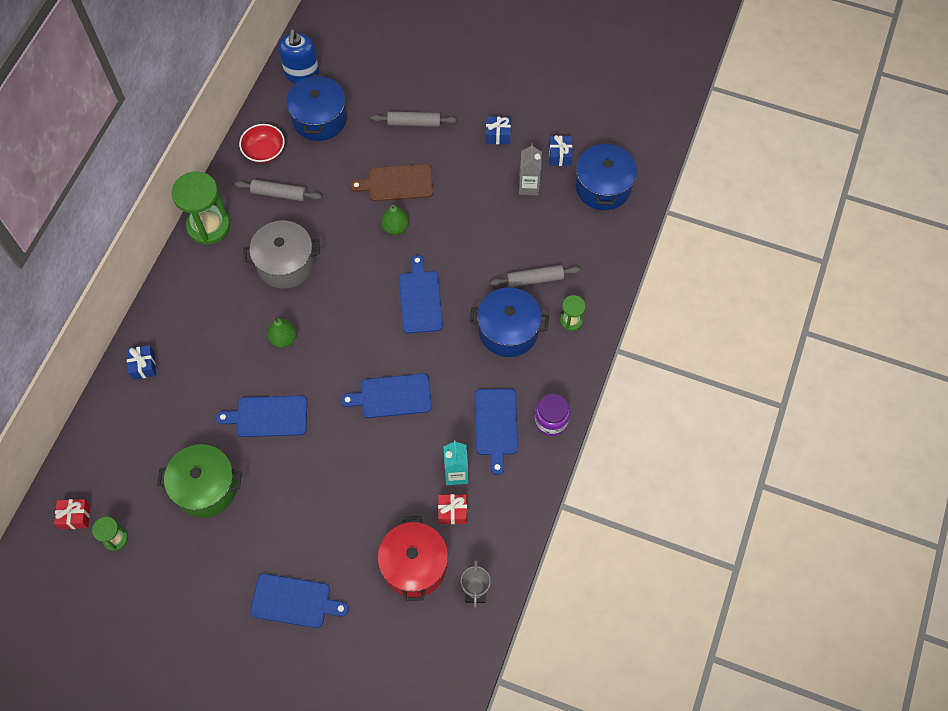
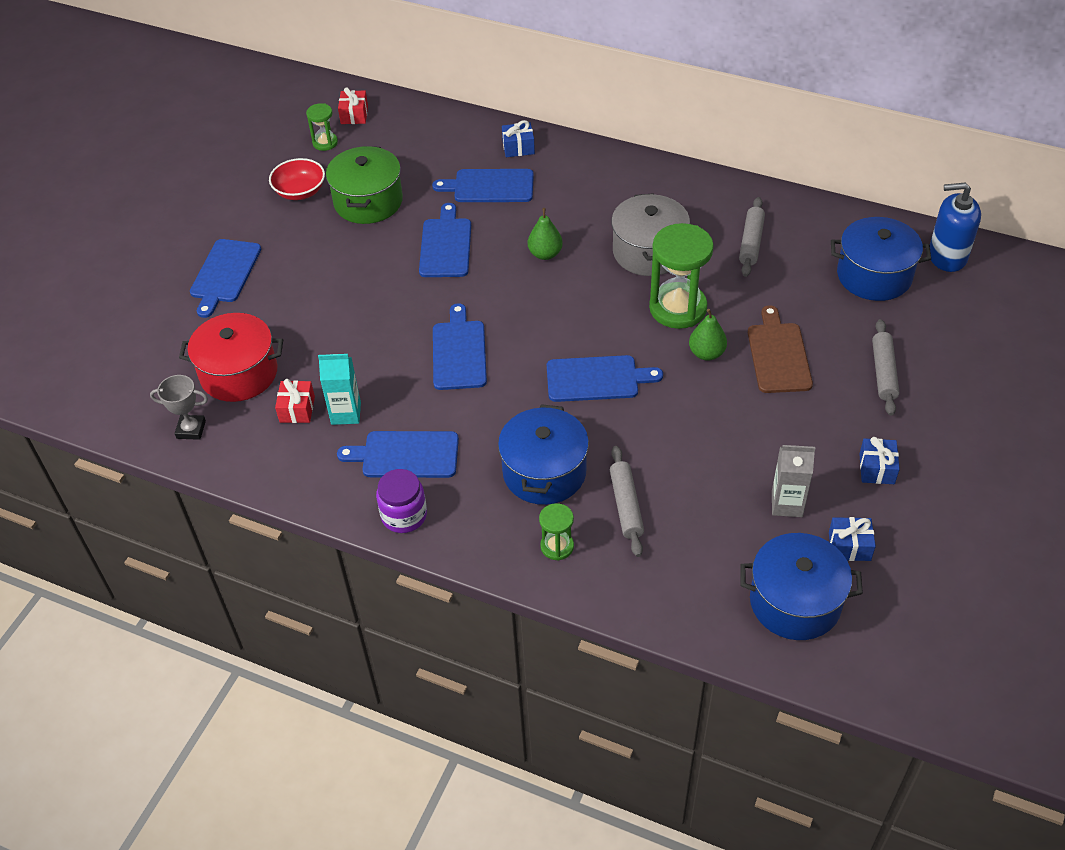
camera: 95 degrees right, 15 degrees down
green hourglass [172,171,230,245] -> green hourglass moved to [649,223,714,329]
red bowl [239,124,285,163] -> red bowl moved to [269,158,325,200]
none -> blue cutting board [432,169,534,202]

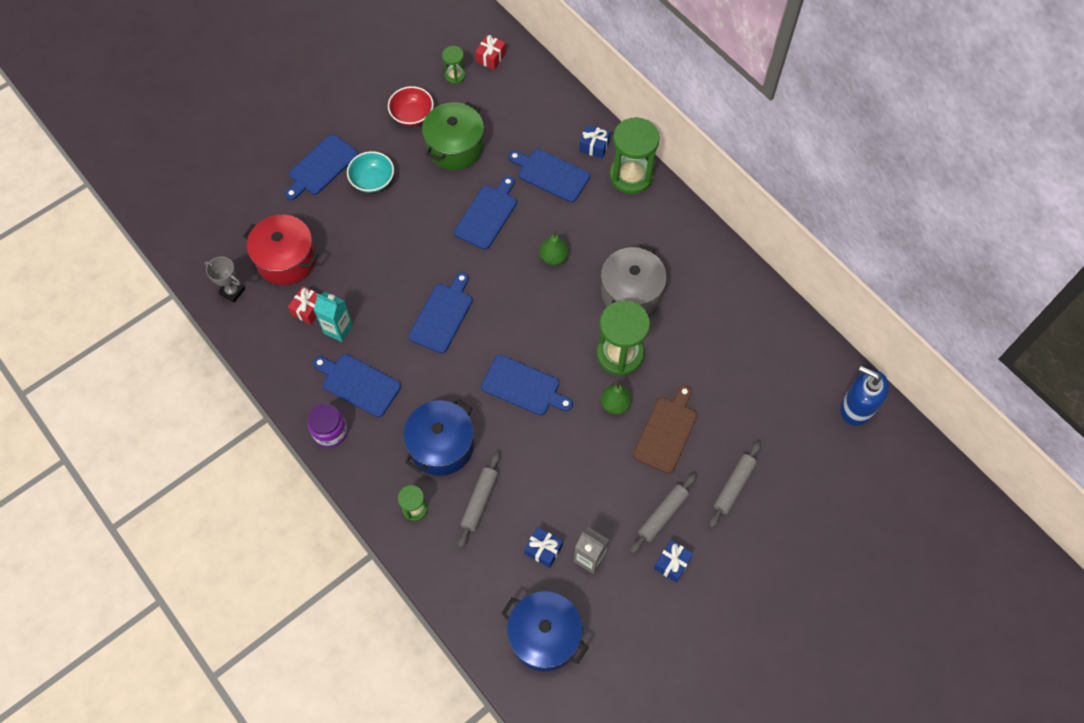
camera: 25 degrees right, 15 degrees up
grey rolling pin [739,197,765,277] -> grey rolling pin moved to [630,473,697,553]
blue gift [829,517,876,561] -> blue gift moved to [524,527,563,568]
blue pot [831,217,931,301] -> none
none -> turquoise bowl [347,151,394,193]
none -> green hourglass [609,117,660,194]

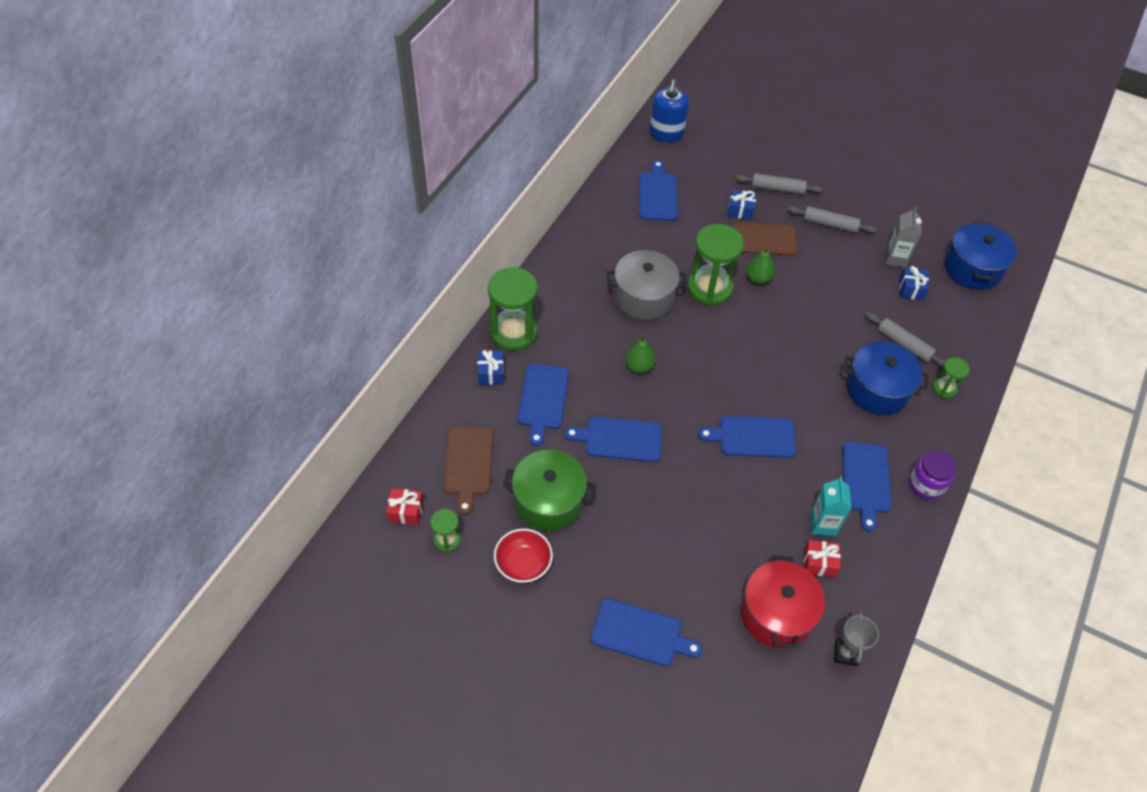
camera: 115 degrees left, 10 degrees down
turquoise bowl [347,151,394,193] -> none
grey rolling pin [458,452,500,548] -> grey rolling pin turned 45 degrees clockwise [865,312,946,368]
blue cutting board [481,355,573,415] -> blue cutting board moved to [639,160,678,221]
blue gift [654,540,693,583] -> blue gift moved to [727,189,756,220]
none -> brown cutting board [443,426,493,515]

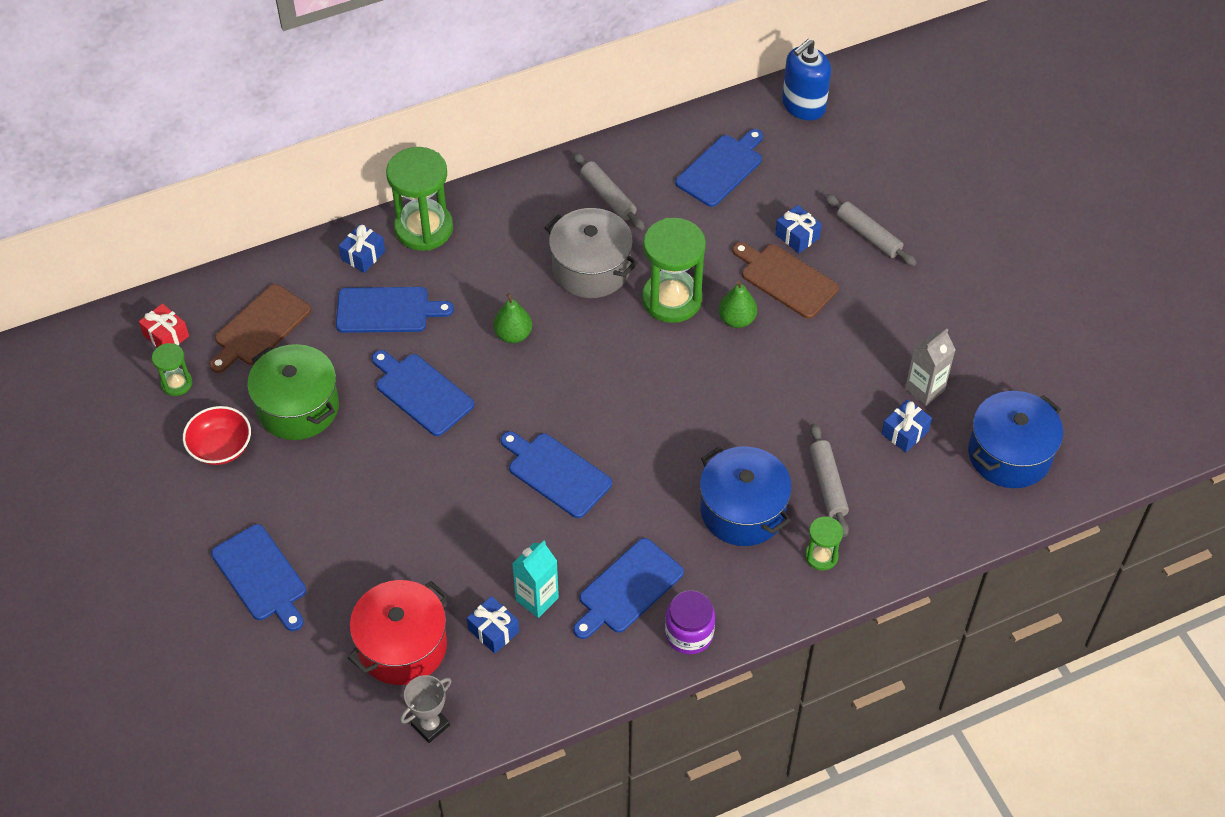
camera: 40 degrees right, 0 degrees up
blue cutting board [518,364,569,446] -> blue cutting board turned 135 degrees counterclockwise [336,287,454,333]
grey rolling pin [788,206,877,233] -> grey rolling pin moved to [573,152,645,230]
red gift [804,540,841,578] -> blue gift [467,596,519,654]

